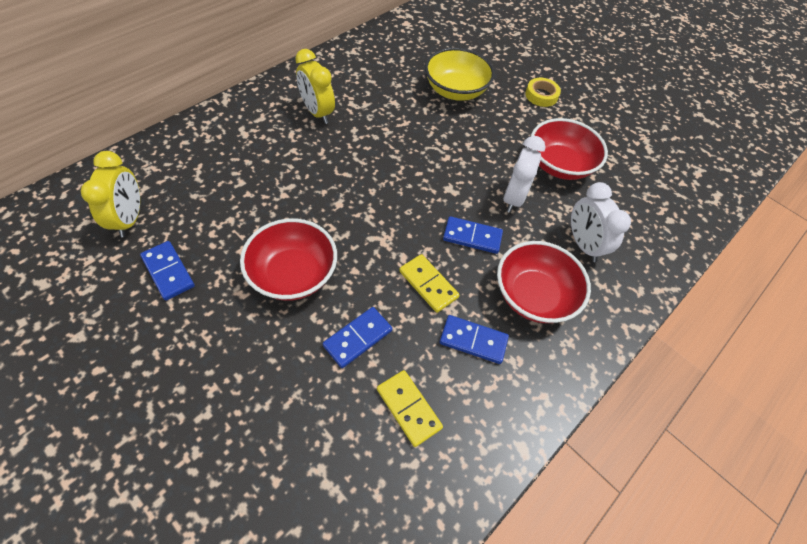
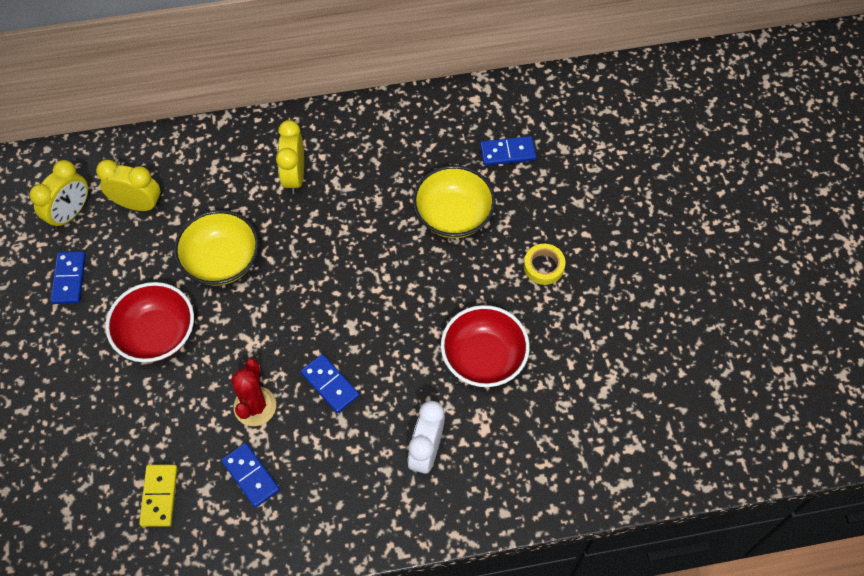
camera: 40 degrees right, 5 degrees up
blue domino [323,307,392,368] -> blue domino moved to [480,136,536,166]
yellow domino [399,254,460,313] -> red cactus [231,359,276,426]
red bowl [497,241,591,323] -> none
white clock [503,136,545,213] -> none
none -> yellow clock [96,160,160,211]
none -> yellow bowl [174,210,259,286]

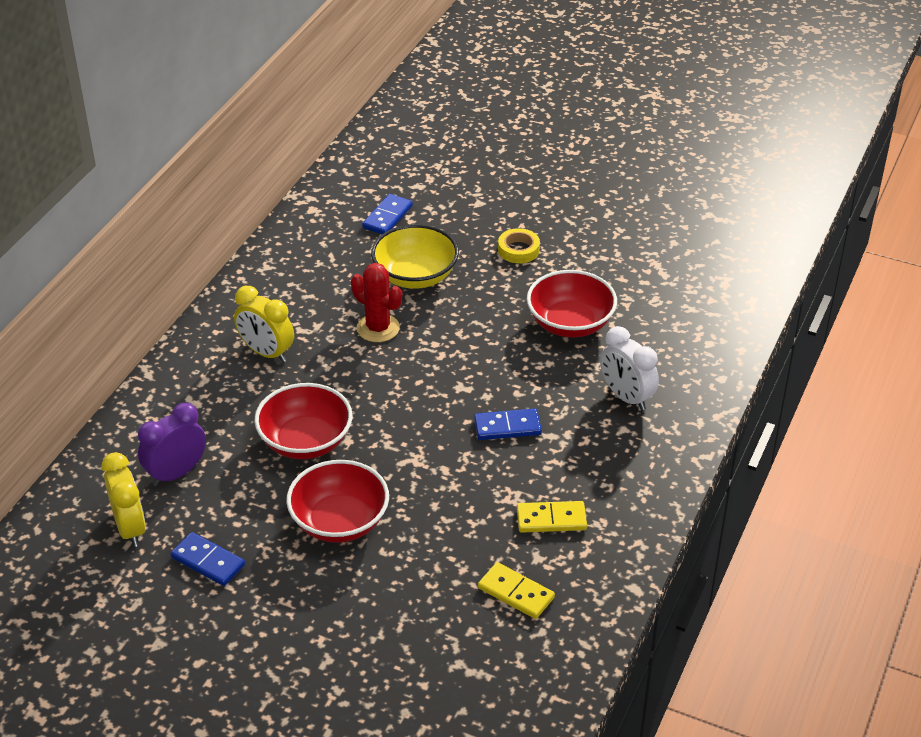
camera: 55 degrees left, 20 degrees down
yellow clock [96,160,160,211] -> purple clock [138,403,206,486]
yellow bowl [174,210,259,286] -> red bowl [254,383,352,459]
blue domino [221,443,280,508] -> yellow domino [517,501,587,533]
red cactus [231,359,276,426] -> red cactus moved to [351,263,402,342]

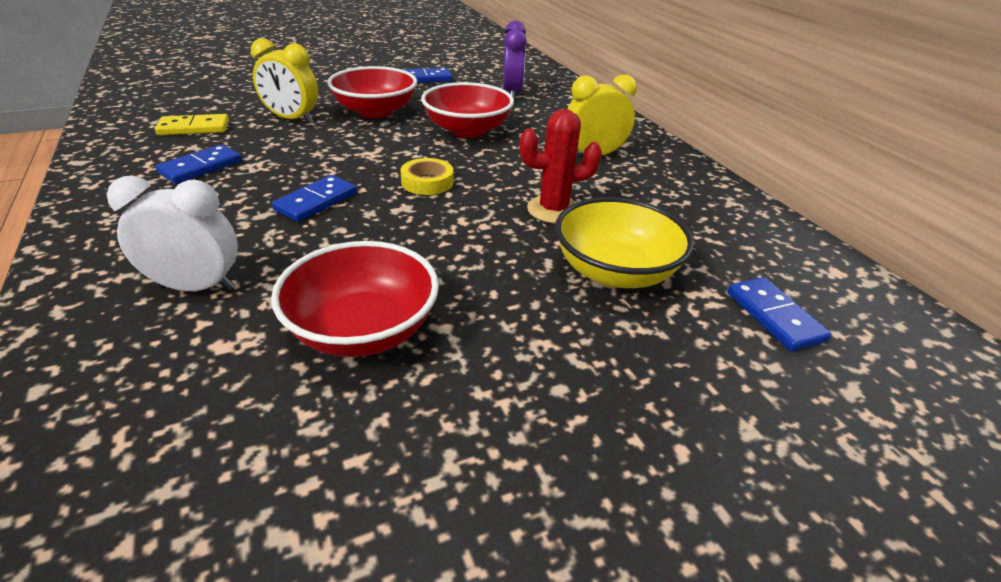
camera: 130 degrees right, 5 degrees down
yellow clock [101,452,146,547] -> yellow clock moved to [251,38,318,123]
yellow tape [498,228,540,263] -> yellow tape moved to [401,158,453,195]
yellow domino [517,501,587,533] -> blue domino [156,144,242,184]

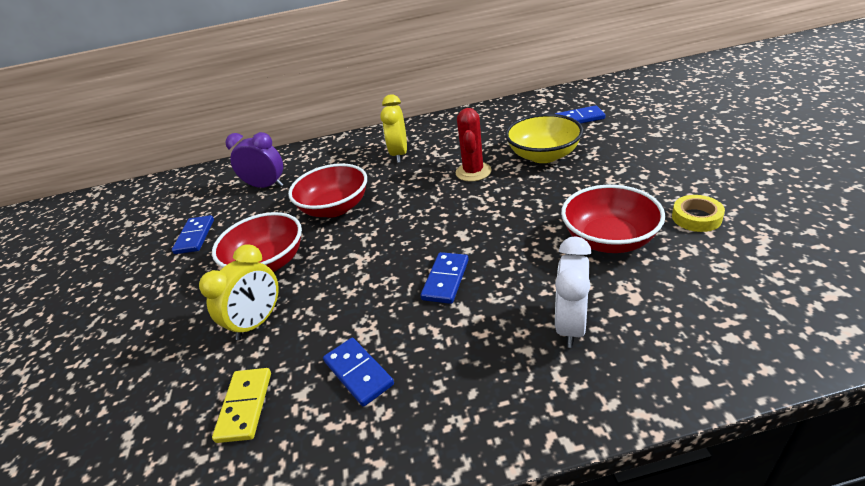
camera: 70 degrees left, 0 degrees up
blue domino [272,175,357,222] -> blue domino turned 60 degrees clockwise [420,252,469,304]
yellow tape [401,158,453,195] -> yellow tape moved to [672,195,725,232]

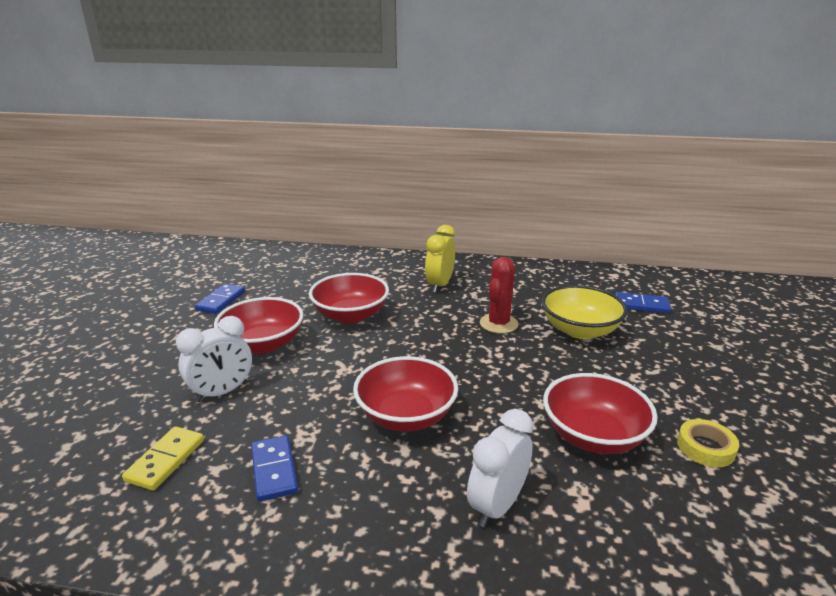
camera: 15 degrees right, 10 degrees down
yellow clock [199,244,279,340] -> white clock [176,316,252,402]
purple clock [225,132,283,188] -> none
blue domino [420,252,469,304] -> red bowl [353,356,458,431]

